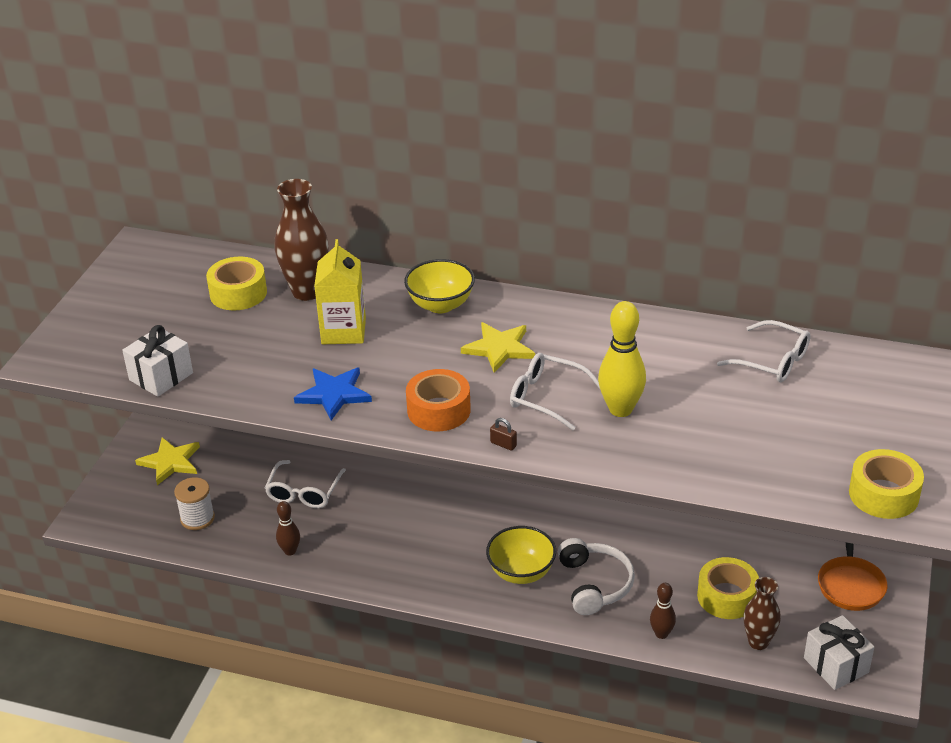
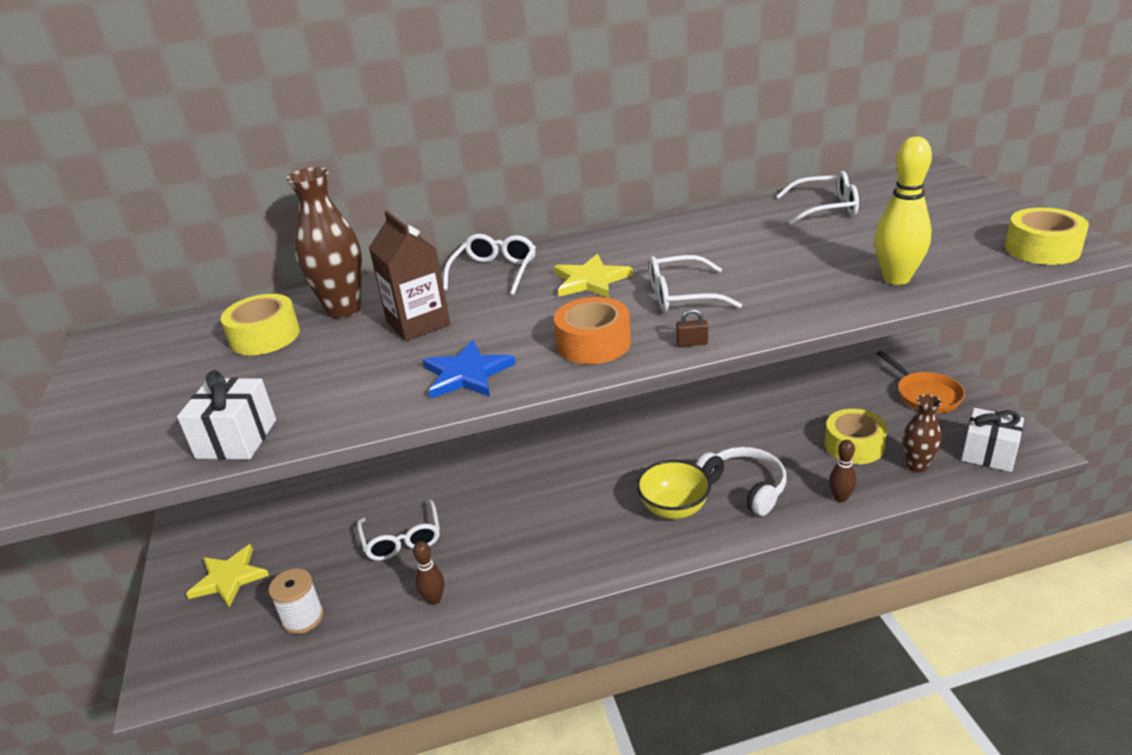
camera: 30 degrees left, 5 degrees down
yellow carton [314,239,366,344] -> brown carton [369,211,450,341]
yellow bowl [404,259,475,313] -> white glasses [443,234,536,296]
yellow bowling pin [598,301,646,417] -> yellow bowling pin moved to [874,137,932,285]

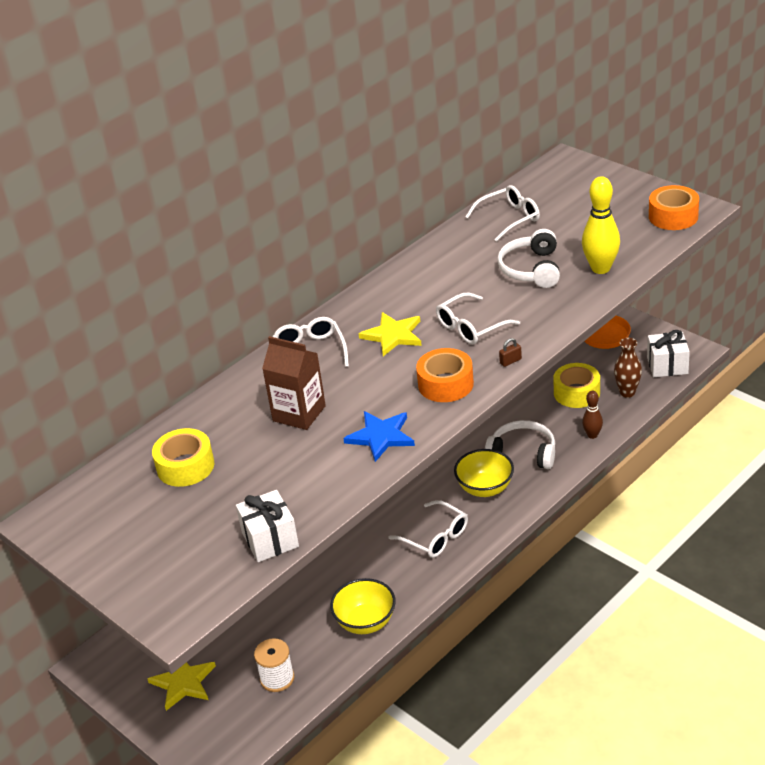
camera: 30 degrees left, 5 degrees up
brown vase [286,167,362,318] -> none
white glasses [357,500,440,561] -> white glasses moved to [389,500,468,558]
brown bowling pin [413,541,444,605] -> yellow bowl [330,578,396,634]
yellow tape [1005,207,1089,265] -> orange tape [649,185,699,230]
none -> white headphones [497,229,560,288]

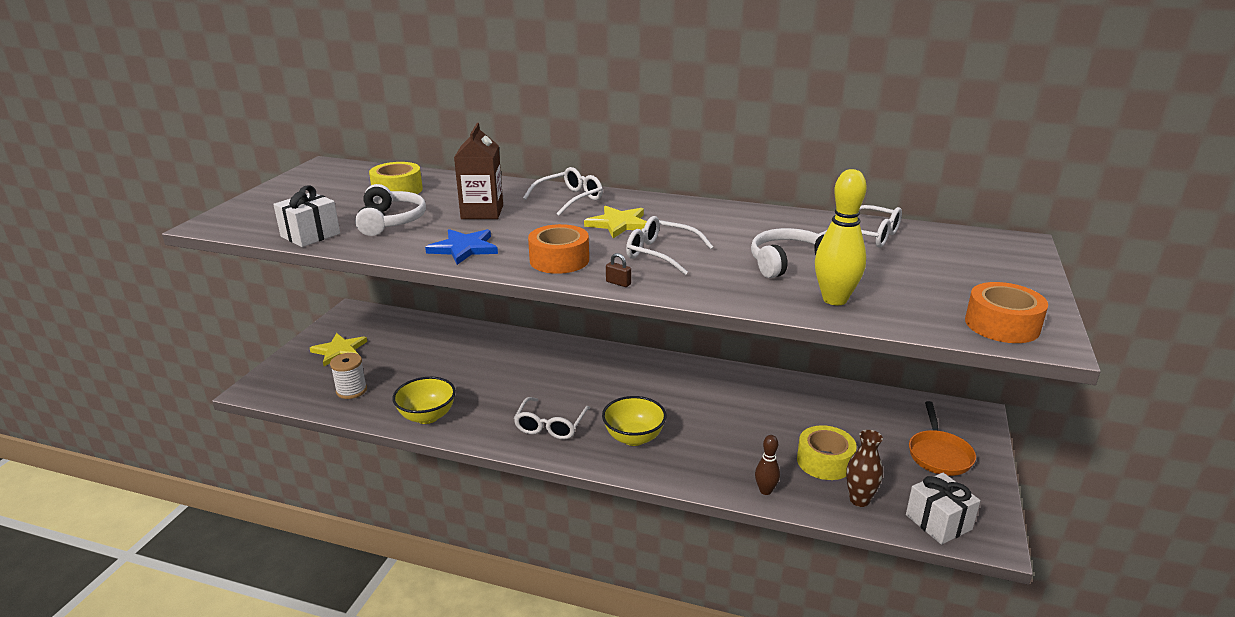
camera: 60 degrees right, 10 degrees down
white headphones [485,420,555,469] -> white headphones moved to [355,184,426,236]

